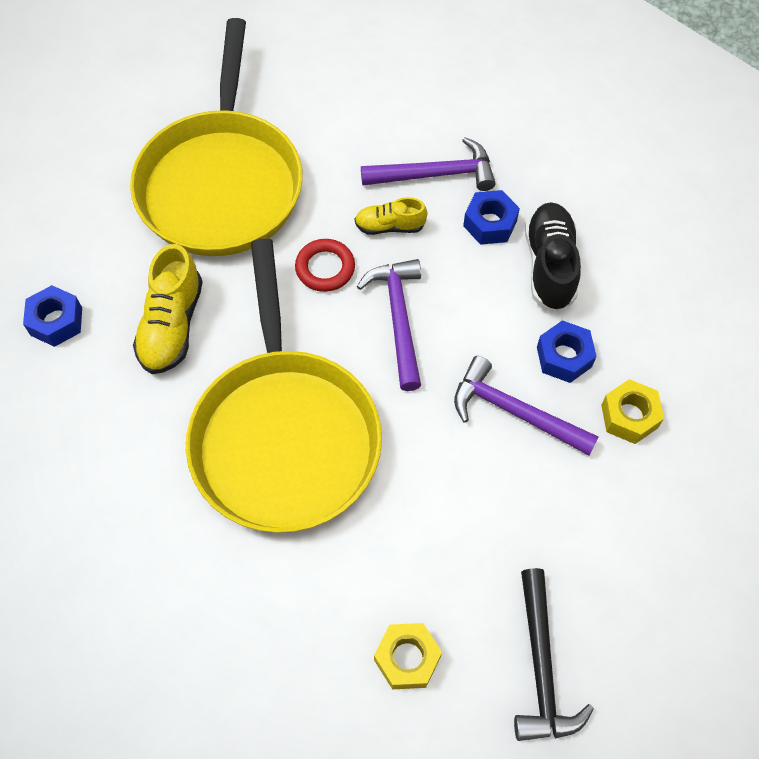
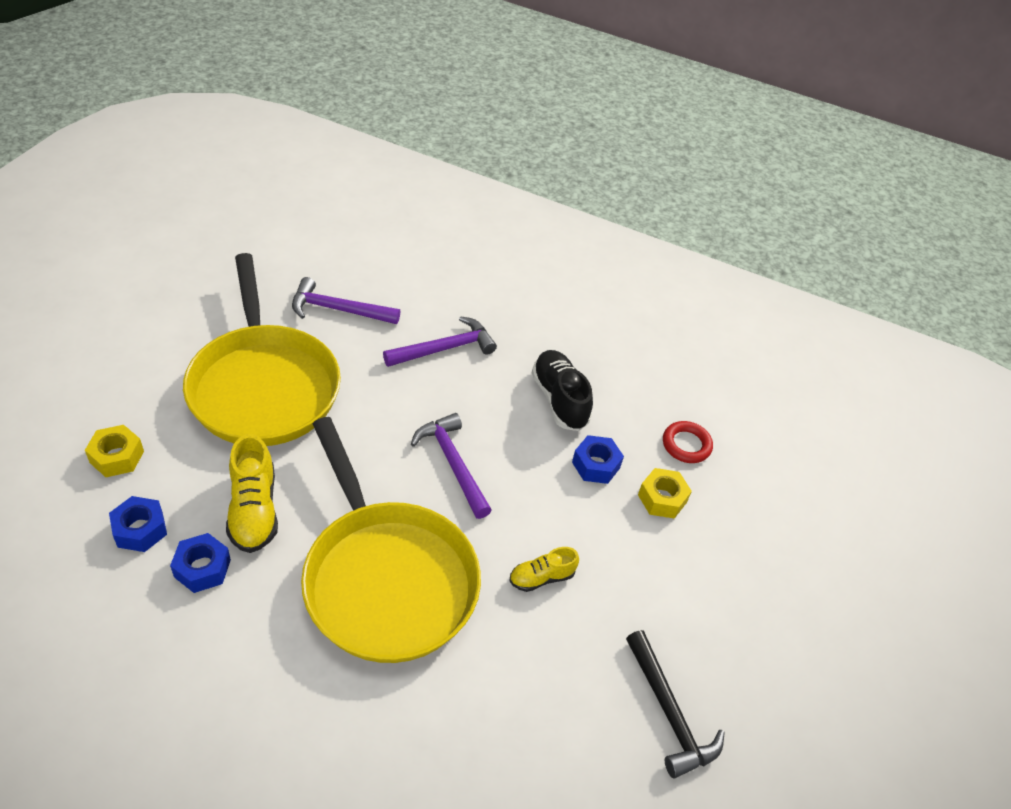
camera: 25 degrees left, 15 degrees down
red ring [295,239,355,292] -> red ring moved to [663,421,713,463]
yellow shoe [355,197,427,235] -> yellow shoe moved to [509,547,579,592]
yellow nut [374,623,442,689] -> yellow nut moved to [85,425,144,477]
purple hammer [454,356,599,455] -> purple hammer moved to [292,277,400,324]
blue nut [463,190,520,245] -> blue nut moved to [170,533,231,593]

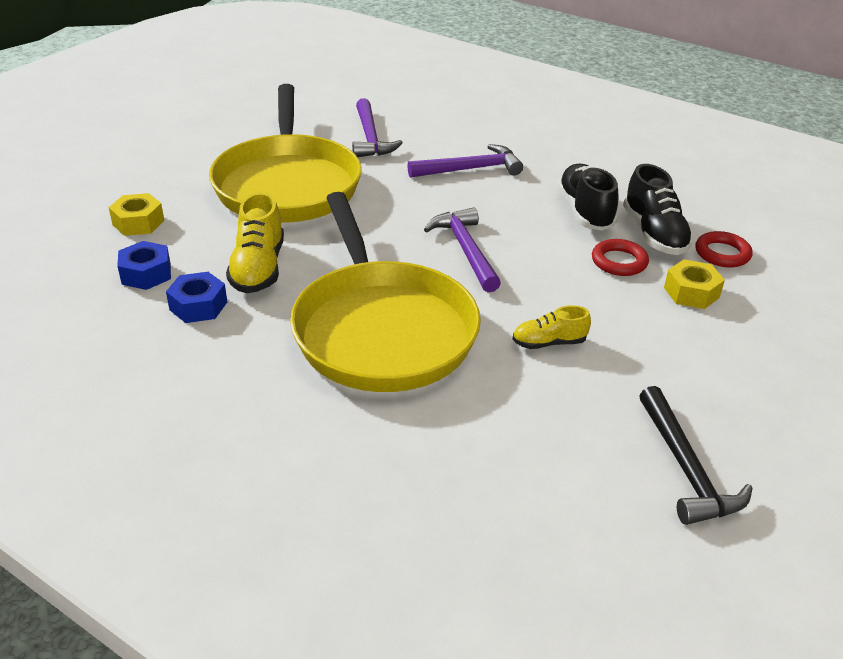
camera: 15 degrees right, 10 degrees down
purple hammer [292,277,400,324] -> purple hammer turned 120 degrees counterclockwise [352,98,403,157]
blue nut [572,435,624,484] -> red ring [592,239,649,276]
none -> black shoe [623,164,694,255]

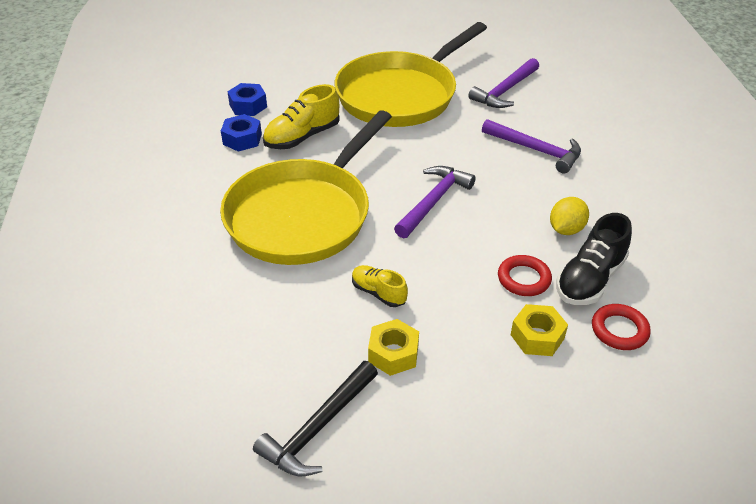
camera: 50 degrees right, 5 degrees up
yellow nut [108,193,164,236] -> yellow nut moved to [368,319,419,376]
black shoe [557,164,618,231] -> yellow lemon [550,197,589,235]

